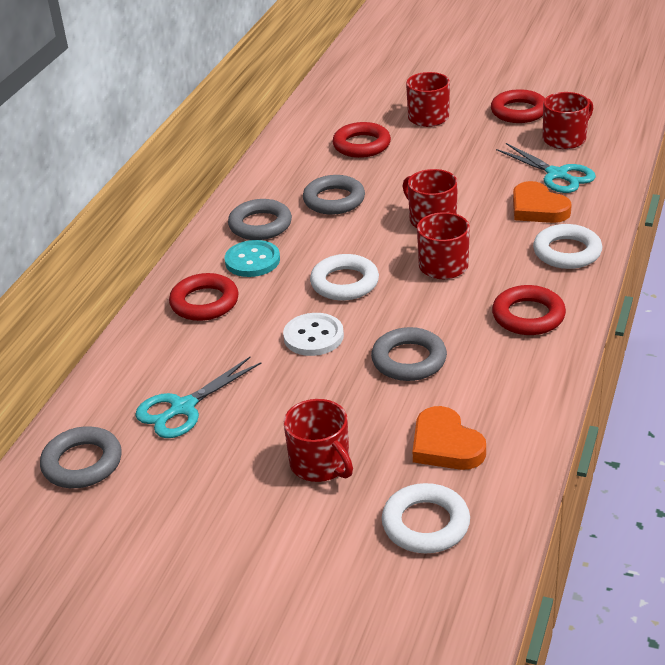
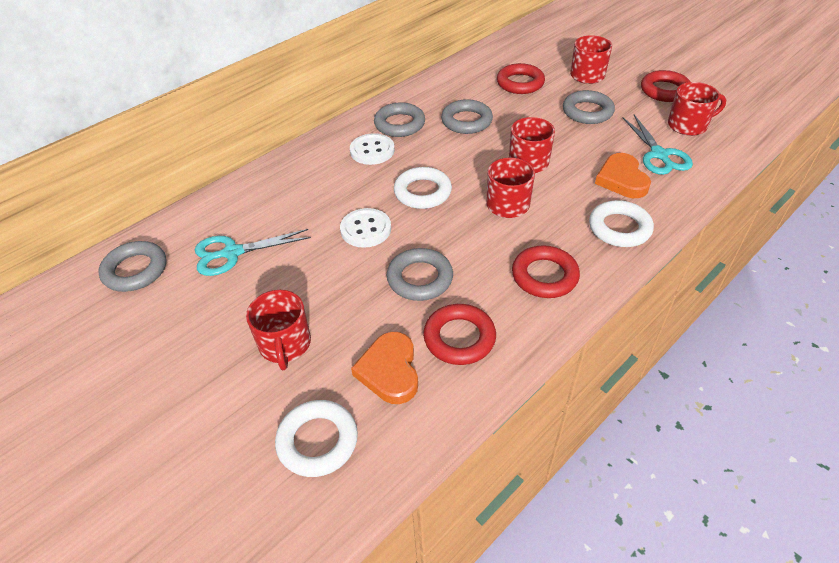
camera: 25 degrees right, 10 degrees up
red ring [169,273,239,321] -> red ring moved to [423,304,496,365]
turquoise button [225,240,280,277] -> white button [350,133,394,165]
none -> grey ring [563,90,615,124]

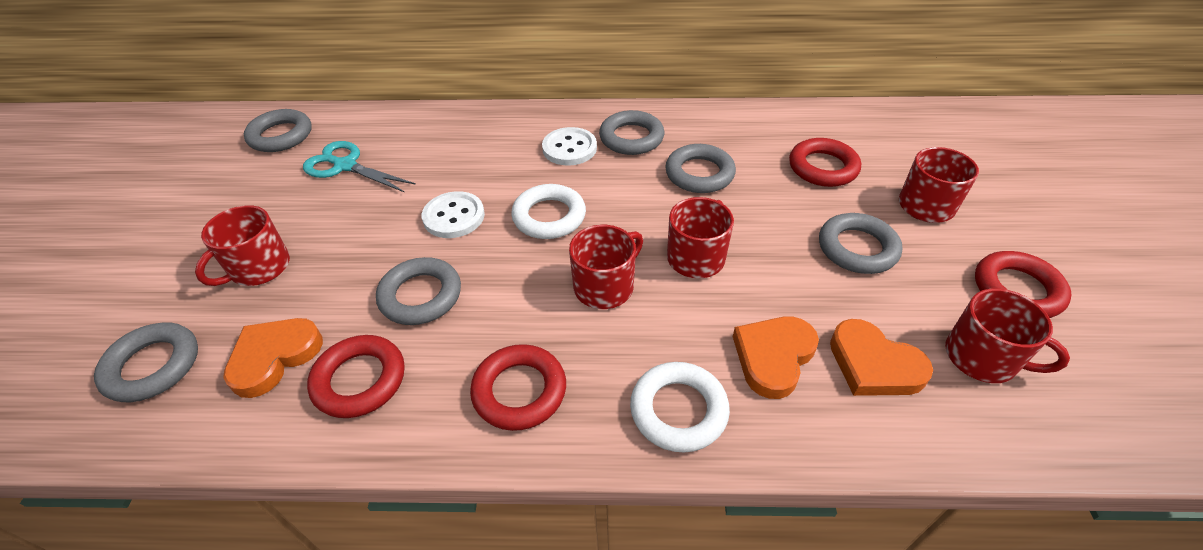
camera: 45 degrees right, 0 degrees up
white ring [275,400,358,477] -> grey ring [94,322,198,402]
turquoise scissors [622,115,693,175] -> orange heart [830,319,933,396]

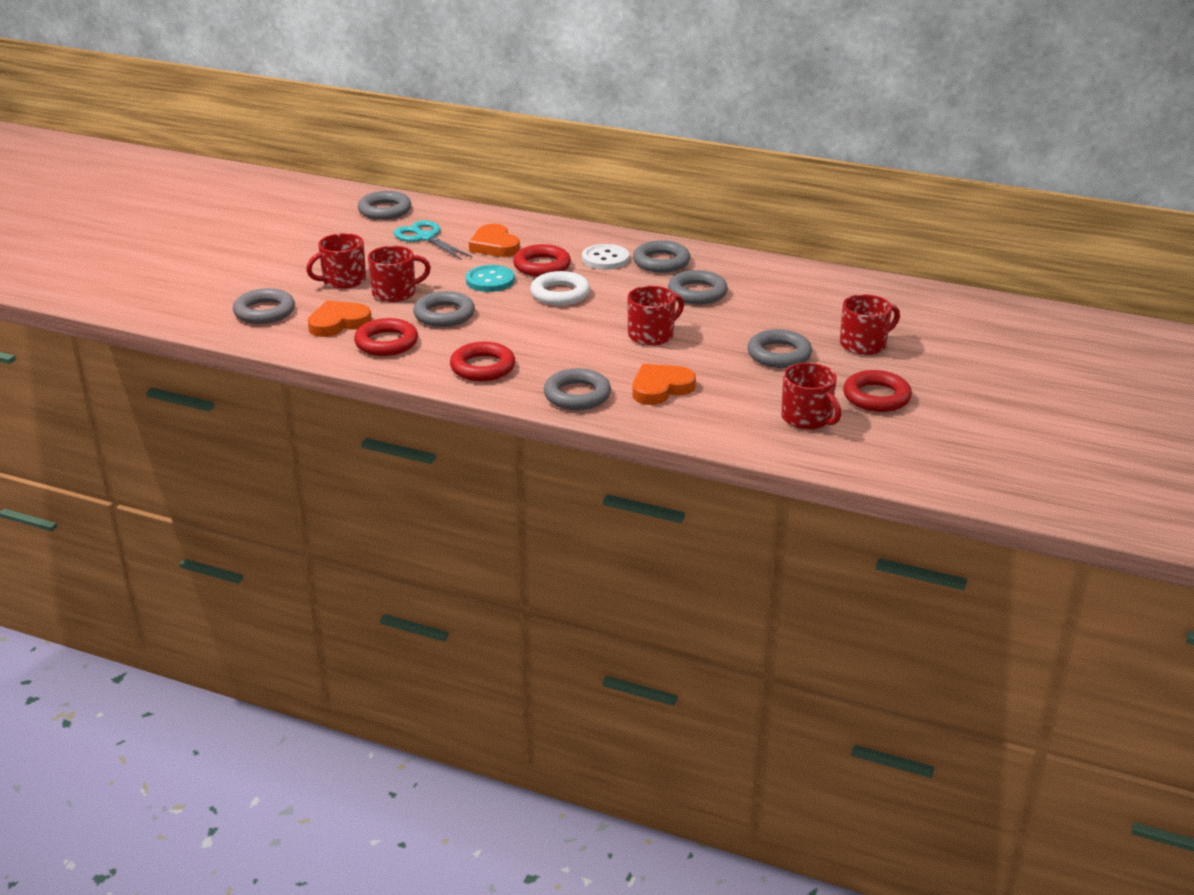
camera: 20 degrees right, 15 degrees down
white button [422,191,485,238] -> turquoise button [466,265,515,292]
red mug [569,225,643,309] -> red mug moved to [368,246,431,302]
white ring [630,362,730,452] -> grey ring [543,368,611,410]
red ring [789,138,861,187] -> red ring moved to [513,244,571,277]
orange heart [830,319,933,396] -> orange heart moved to [469,224,520,257]

